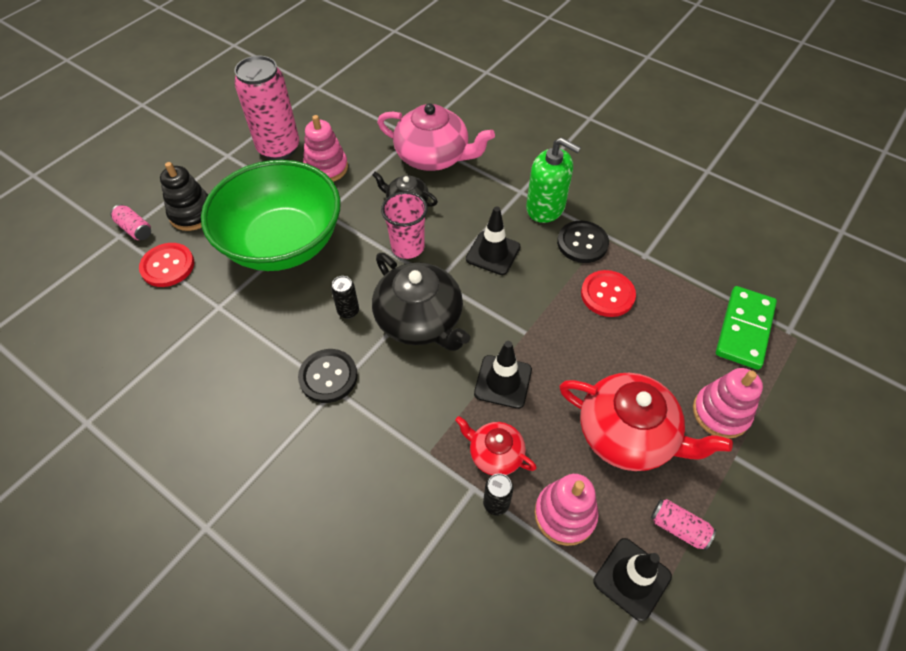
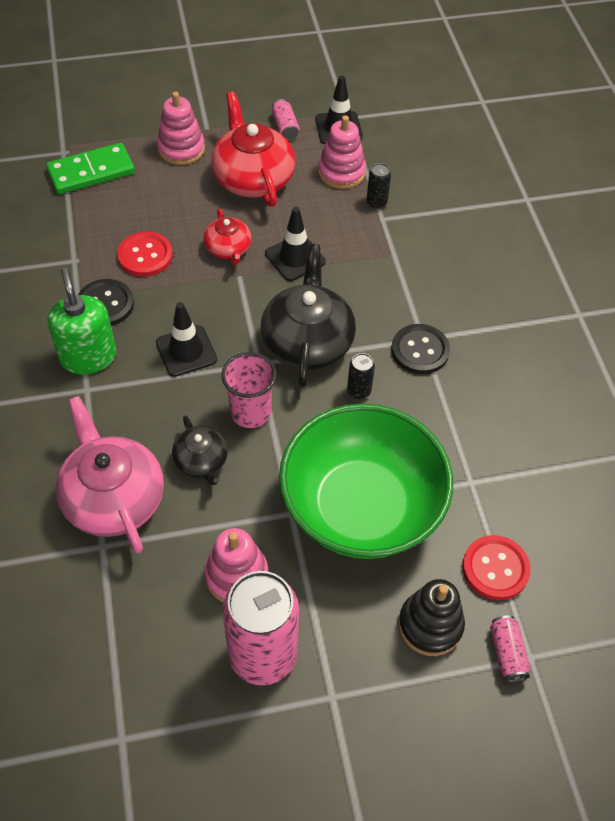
camera: 140 degrees left, 0 degrees up
red teapot [455,416,537,475] -> red teapot moved to [204,209,252,265]

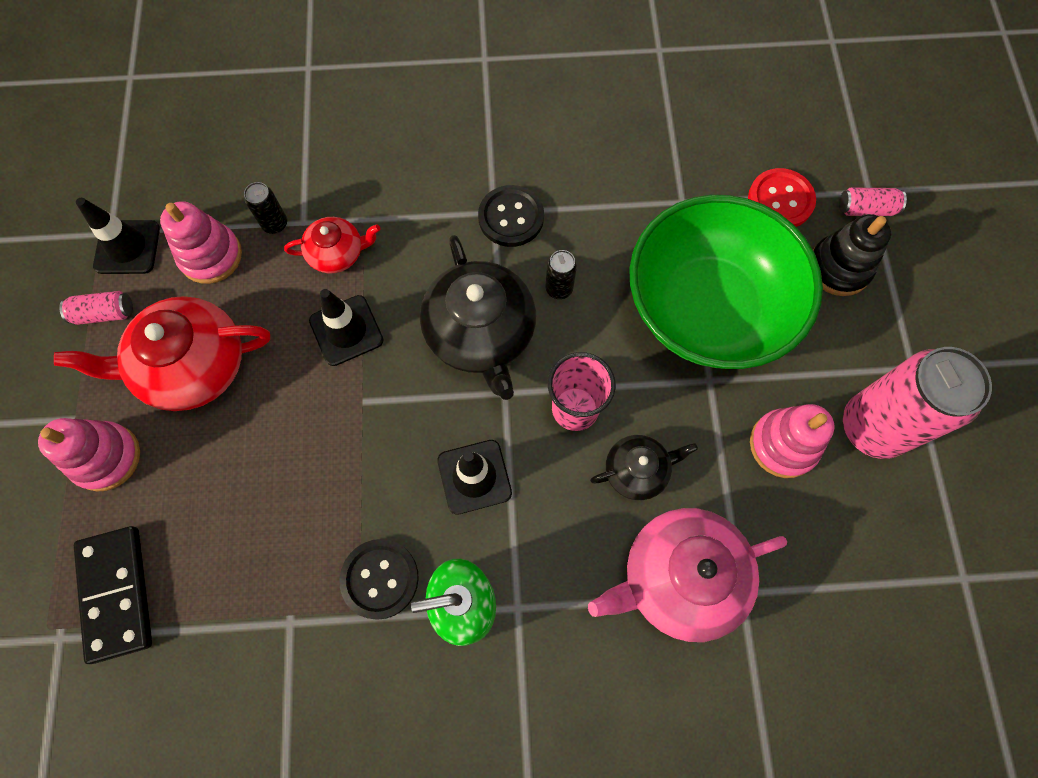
camera: 80 degrees left, 15 degrees up
green domino [46,143,135,194] -> black domino [74,526,152,664]
red button [117,232,173,277] -> none
red teapot [204,209,252,265] -> red teapot moved to [284,217,380,274]
black teapot [261,244,356,387] -> black teapot turned 120 degrees counterclockwise [420,235,536,400]

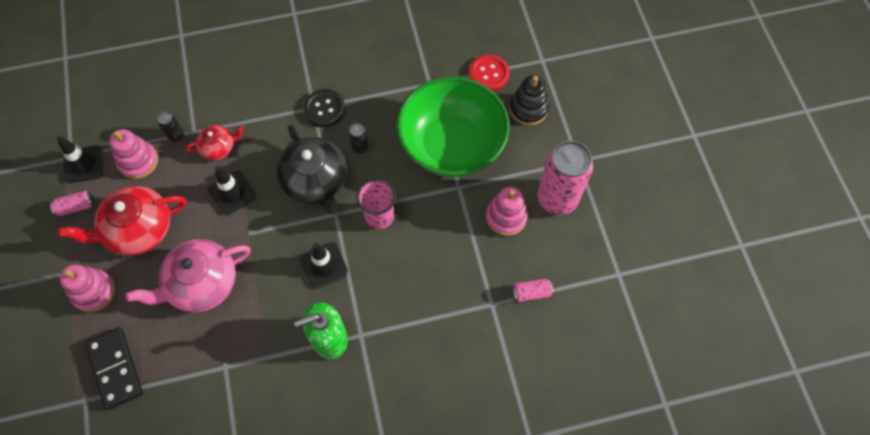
camera: 10 degrees left, 5 degrees down
black button [339,539,419,620] -> none
pink teapot [588,508,787,642] -> pink teapot moved to [125,239,250,313]
black teapot [590,435,698,500] -> none
pink can [839,188,907,216] -> pink can moved to [512,279,554,302]

